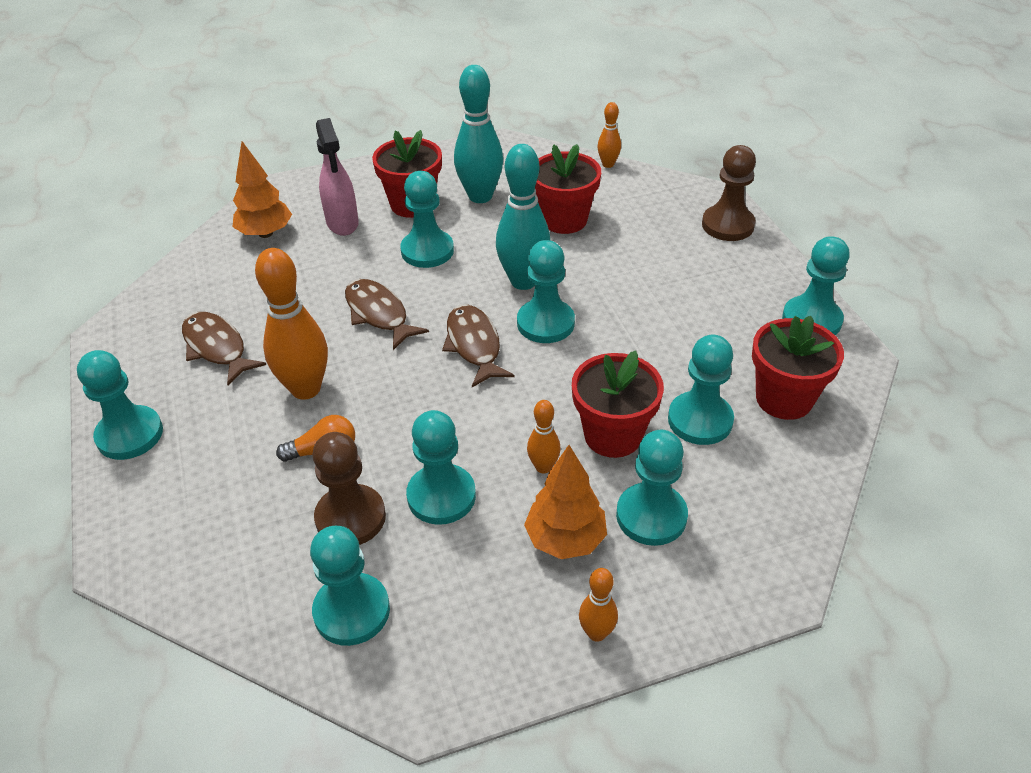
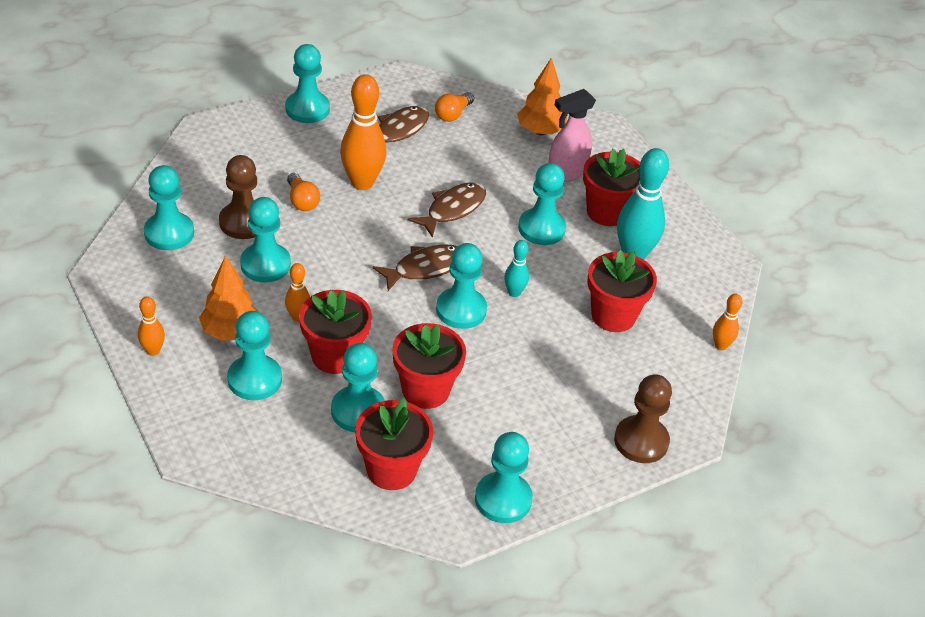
camera: 75 degrees right, 0 degrees up
turquoise bowling pin [496,144,550,290] -> turquoise bowling pin [504,240,529,297], size x0.51
none -> red flower pot [392,323,466,409]
none -> orange light bulb [435,92,474,122]

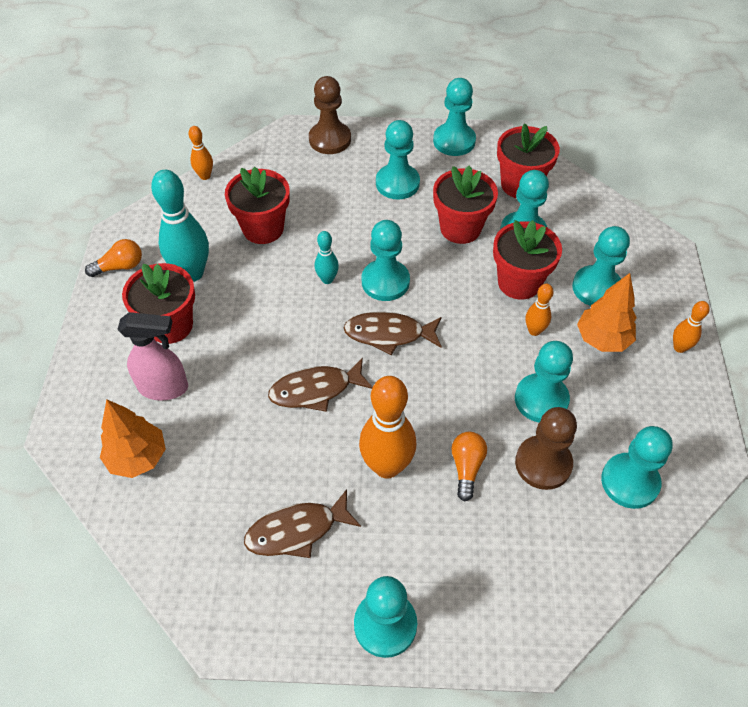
camera: 145 degrees left, 10 degrees up
orange light bulb [435,92,474,122] -> orange light bulb moved to [85,239,142,277]
turquoise pawn [518,163,566,245] -> turquoise pawn moved to [376,120,420,200]

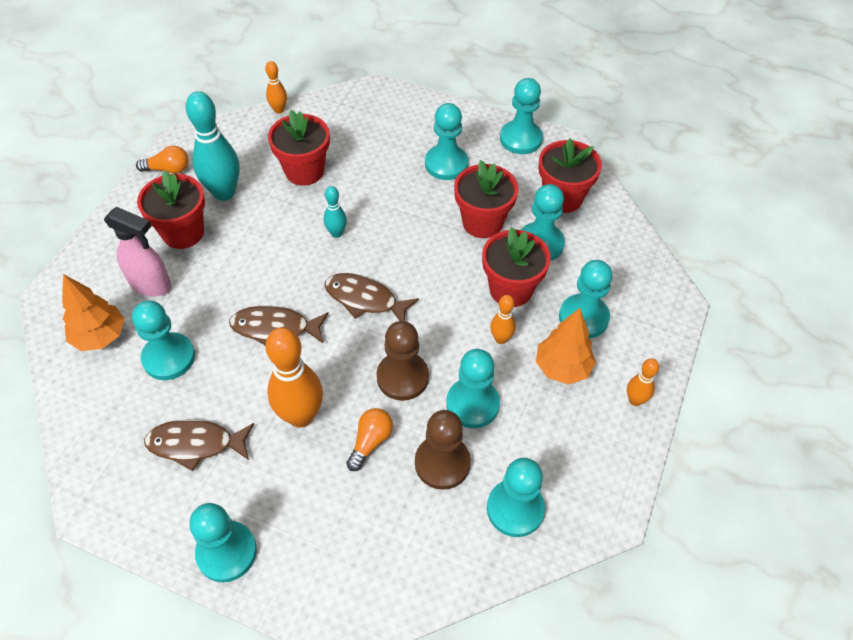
camera: 20 degrees right, 0 degrees up
brown pawn [309,76,351,154] -> brown pawn moved to [377,321,429,401]
turquoise pawn [361,220,410,301] -> turquoise pawn moved to [132,301,195,380]

